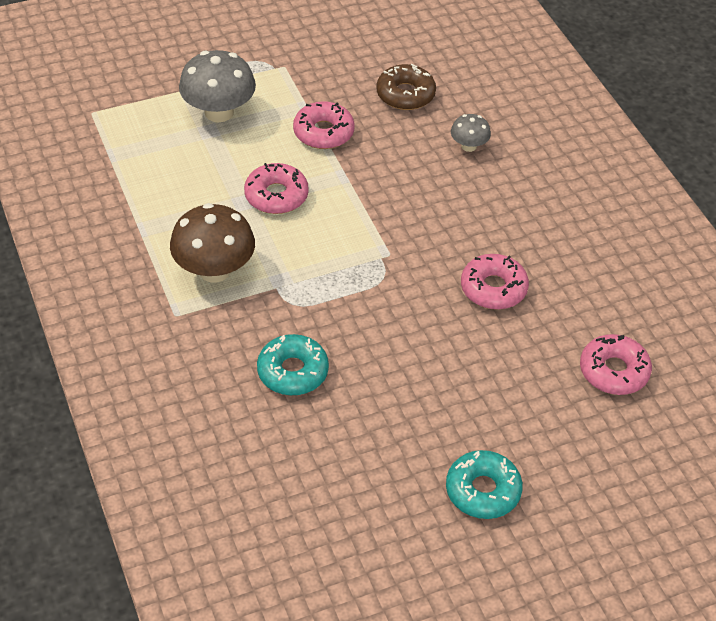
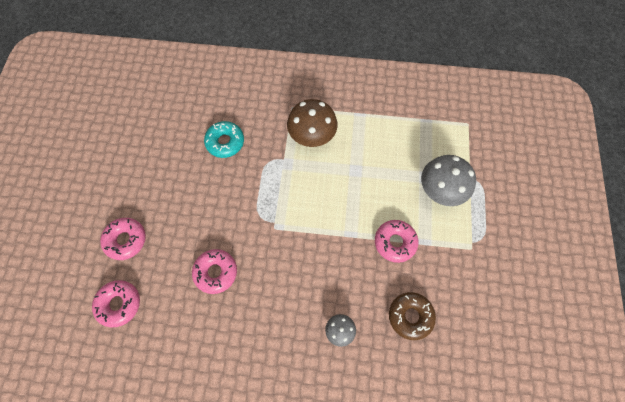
camera: 120 degrees right, 20 degrees up
pink donut [244,163,309,214] -> pink donut moved to [100,218,146,260]
turquoise donut [446,450,523,519] -> none

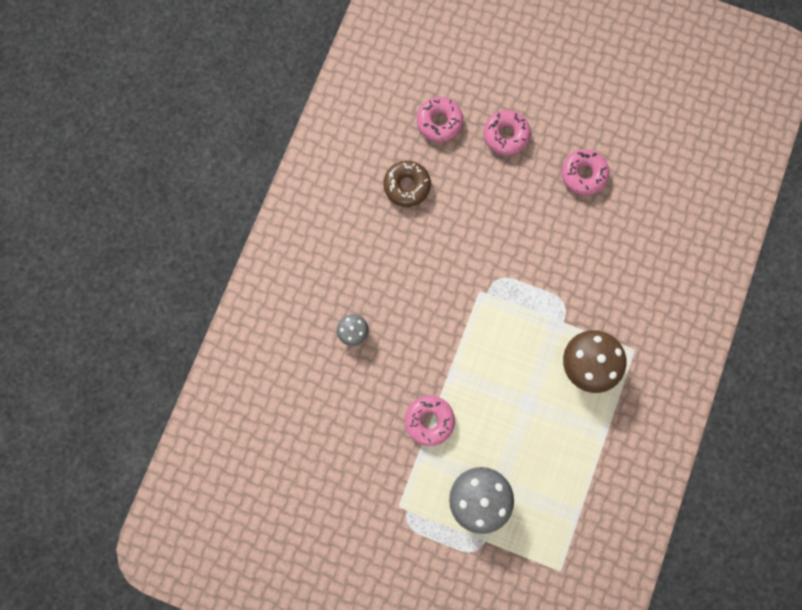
camera: 105 degrees right, 10 degrees up
pink donut [192,249,237,294] -> pink donut moved to [561,149,610,195]
turquoise donut [204,121,244,158] -> none
brown donut [389,292,436,340] -> brown donut moved to [383,161,431,207]

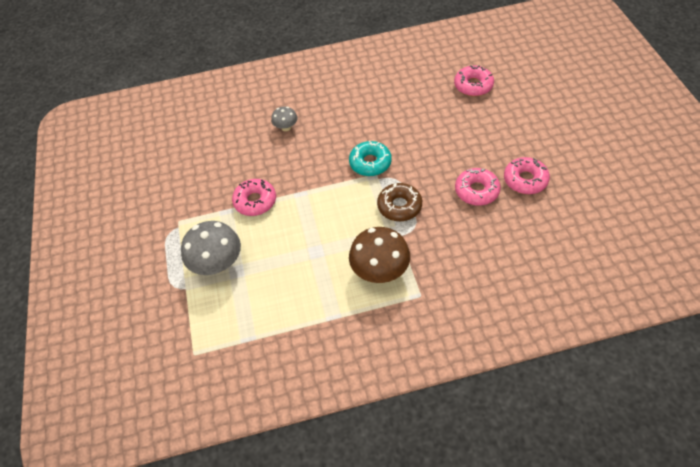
camera: 60 degrees right, 25 degrees down
brown donut [383,161,431,207] -> brown donut moved to [377,183,422,221]
pink donut [484,110,531,155] -> pink donut moved to [455,168,501,206]
none -> turquoise donut [349,141,392,176]

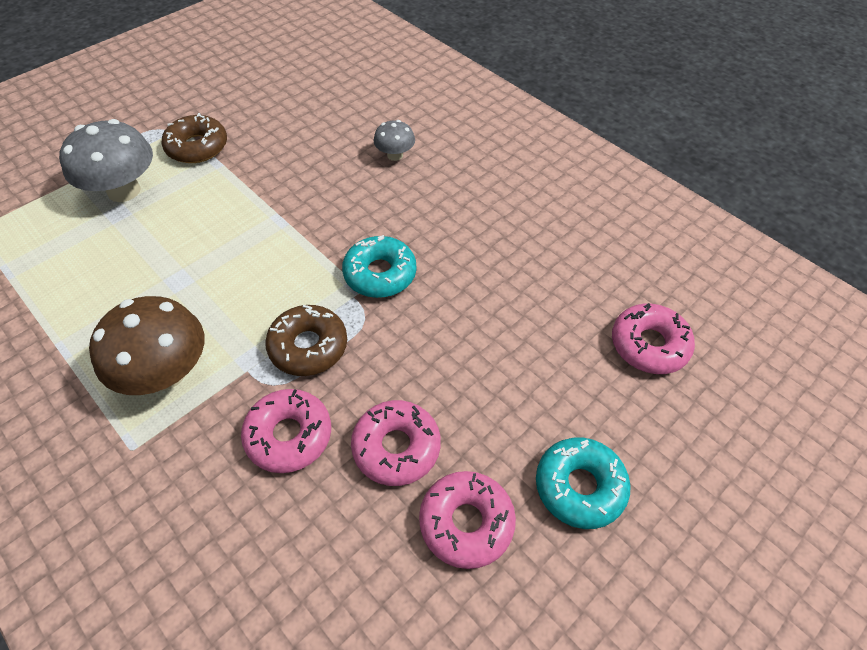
camera: 55 degrees right, 0 degrees up
pink donut [232,179,276,216] -> pink donut moved to [241,389,331,473]
none -> brown donut [161,113,227,163]
none -> turquoise donut [536,438,631,529]

